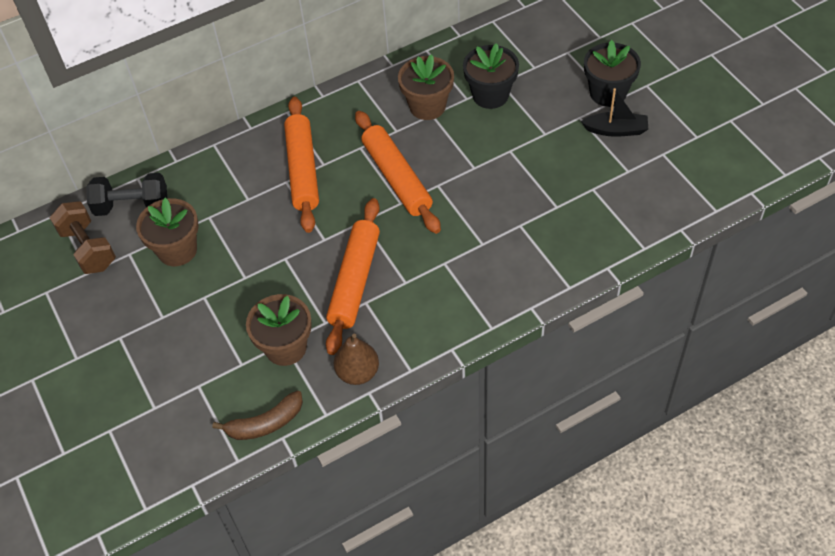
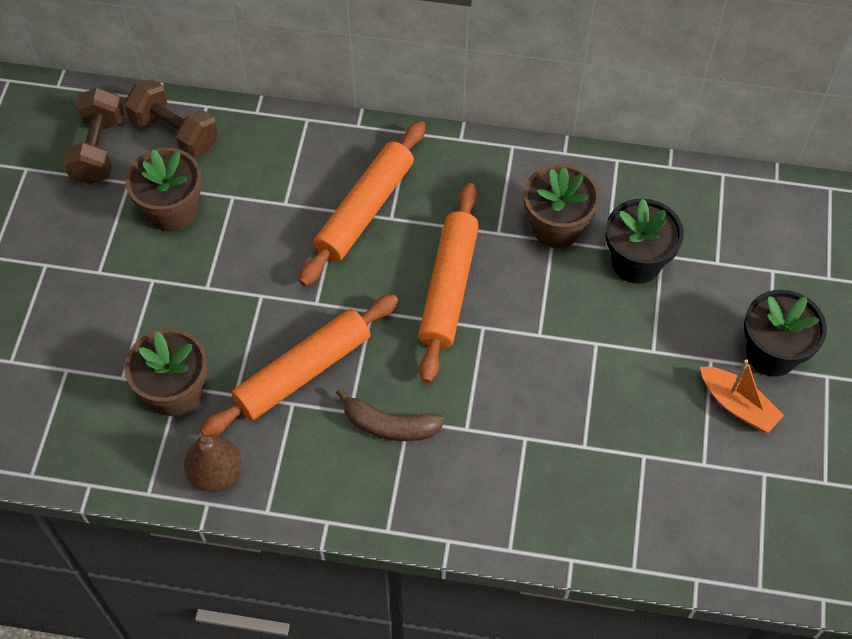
camera: 35 degrees right, 5 degrees up
black dumbbell [86,173,167,216] -> brown dumbbell [124,79,218,158]
brown banana [212,390,303,440] -> brown banana moved to [336,388,445,441]
black boat [581,88,648,137] -> orange boat [700,359,784,433]

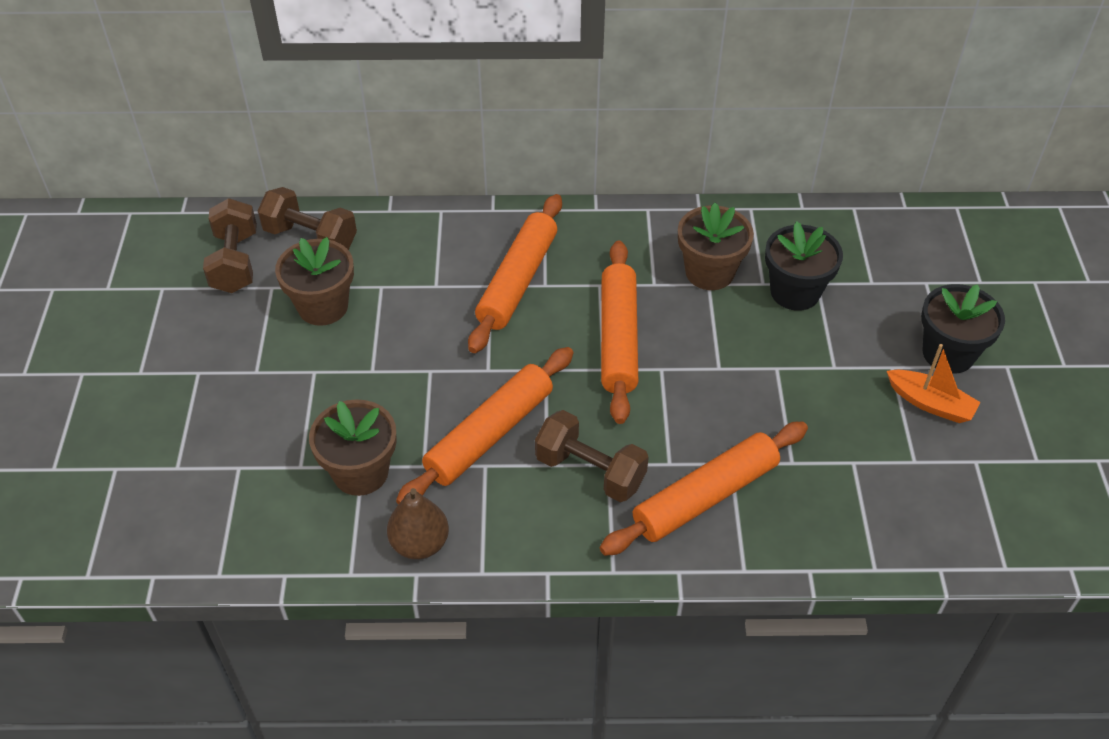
camera: 10 degrees left, 10 degrees down
brown banana [336,388,445,441] -> brown dumbbell [535,410,649,502]
none -> orange rolling pin [600,422,808,556]

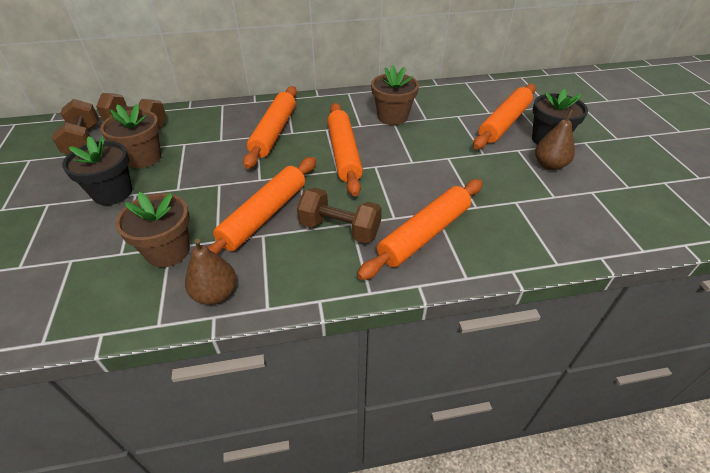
camera: 10 degrees left, 5 degrees down
black flower pot [765,221,843,311] -> black flower pot moved to [62,136,132,205]
orange boat [887,344,981,423] -> brown pear [535,110,575,170]
none -> orange rolling pin [473,84,536,149]

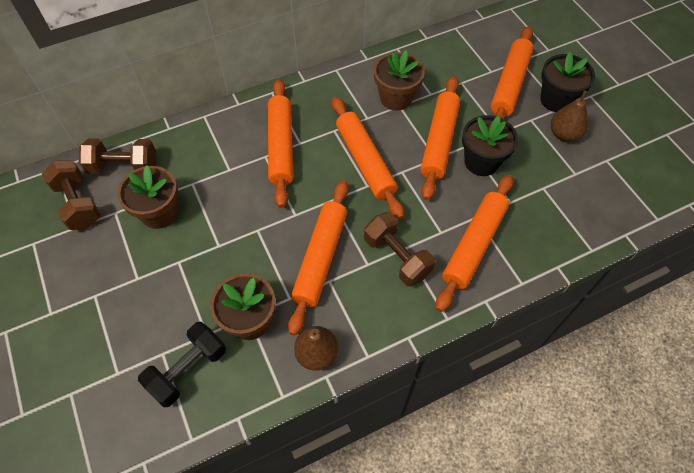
camera: 15 degrees left, 15 degrees up
black flower pot [62,136,132,205] -> black flower pot moved to [462,115,518,176]
brown dumbbell [297,188,382,243] -> brown dumbbell turned 45 degrees clockwise [364,212,435,287]
none -> black dumbbell [138,322,226,407]
none -> orange rolling pin [420,76,460,200]

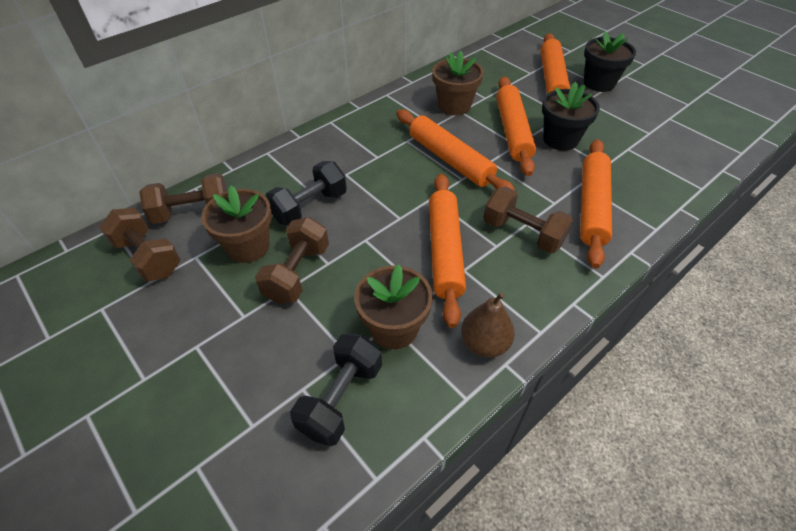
camera: 15 degrees left, 10 degrees down
orange rolling pin [268,79,293,208] -> none
brown pear [551,90,588,142] -> none
none -> brown dumbbell [255,217,329,304]
none -> black dumbbell [266,161,347,226]

